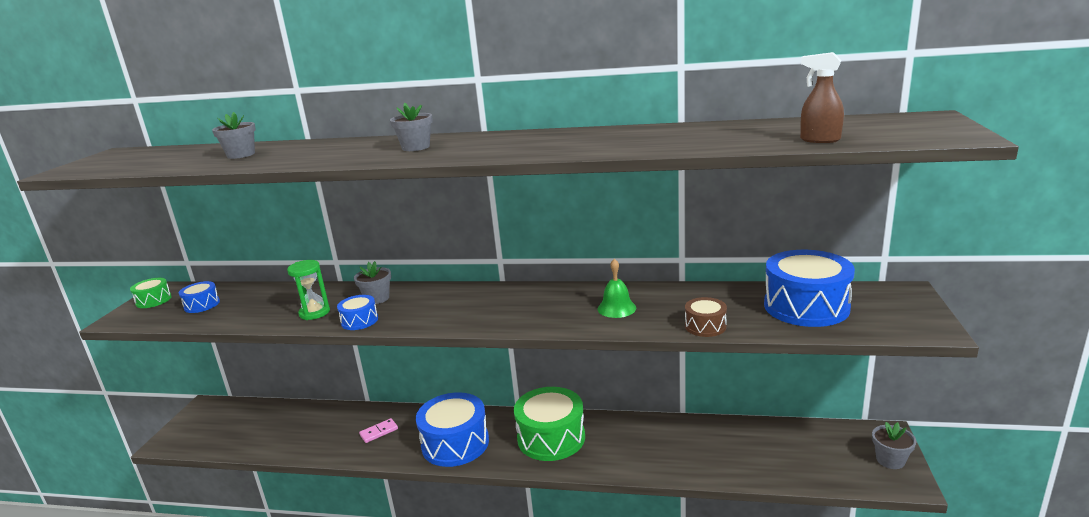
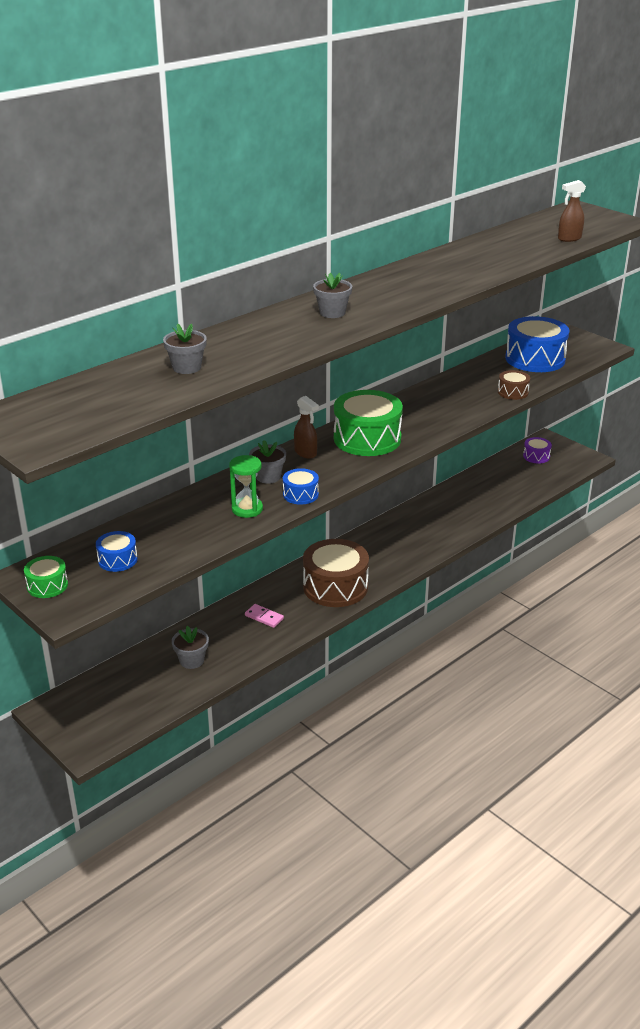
camera: 55 degrees left, 10 degrees up
pink domino [359,418,398,443] -> pink domino turned 60 degrees counterclockwise [245,604,284,628]
blue drum [416,392,489,467] -> brown drum [303,539,369,607]
green drum [514,387,585,461] -> green drum moved to [334,390,403,456]
green bell [598,258,636,318] -> none
grey flower pot [872,422,916,469] -> grey flower pot moved to [172,626,209,669]
none -> brown spray bottle [294,396,319,459]
none -> purple drum [523,437,552,464]

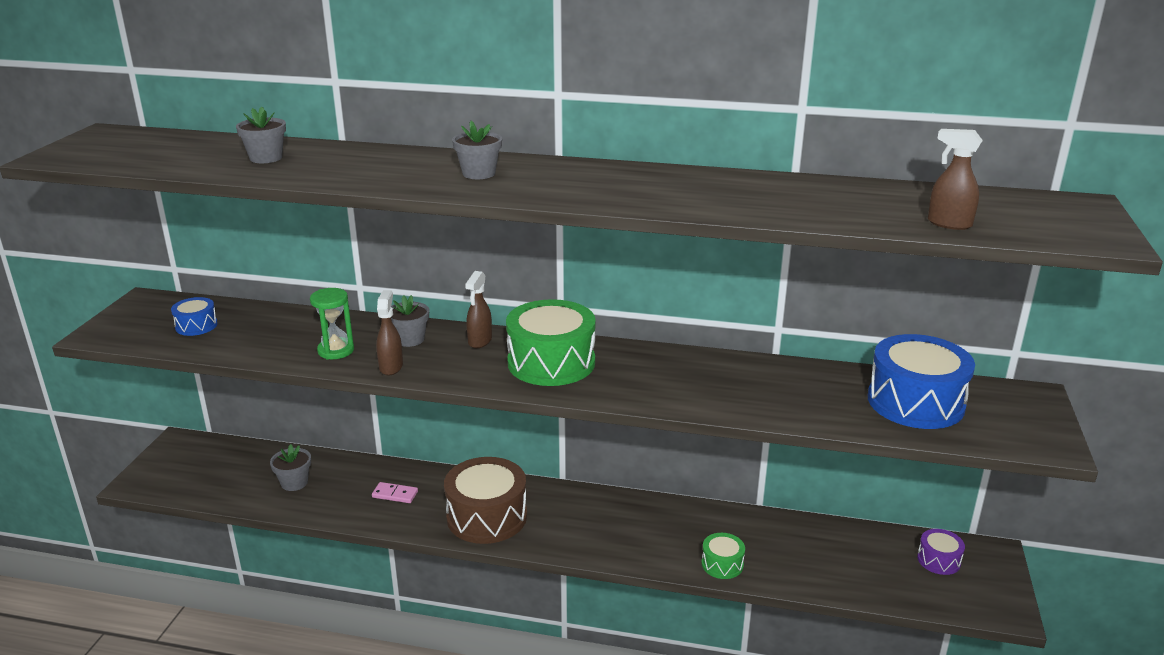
camera: 55 degrees right, 5 degrees down
green drum [24,556,68,598] -> green drum moved to [702,533,745,579]
pink domino [245,604,284,628] -> pink domino turned 75 degrees counterclockwise [372,482,418,503]
blue drum [283,468,319,505] -> brown spray bottle [376,290,403,375]
brown drum [498,370,530,400] -> none

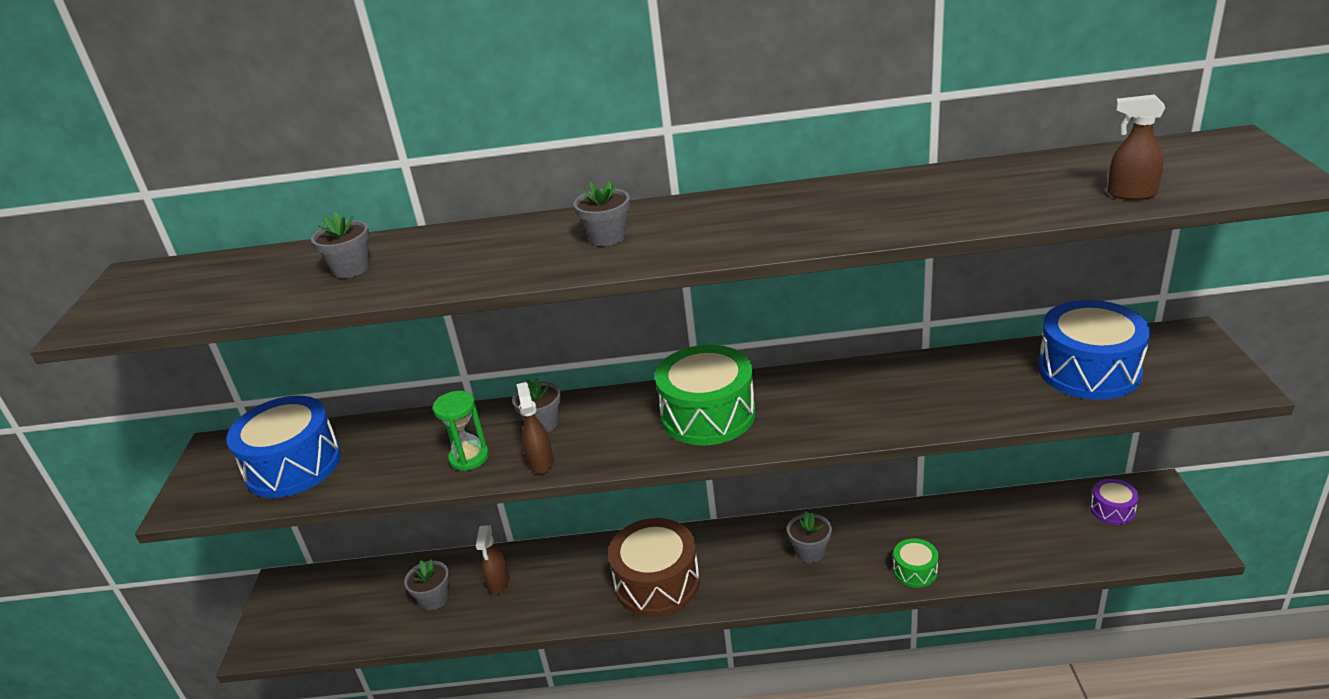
camera: 10 degrees left, 5 degrees up
blue drum [171,297,218,336] -> blue drum [226,396,341,498], size x2.05
pink domino [372,482,418,503] -> none
brown spray bottle [465,271,492,348] -> brown spray bottle moved to [476,525,509,595]
none -> grey flower pot [787,511,832,563]

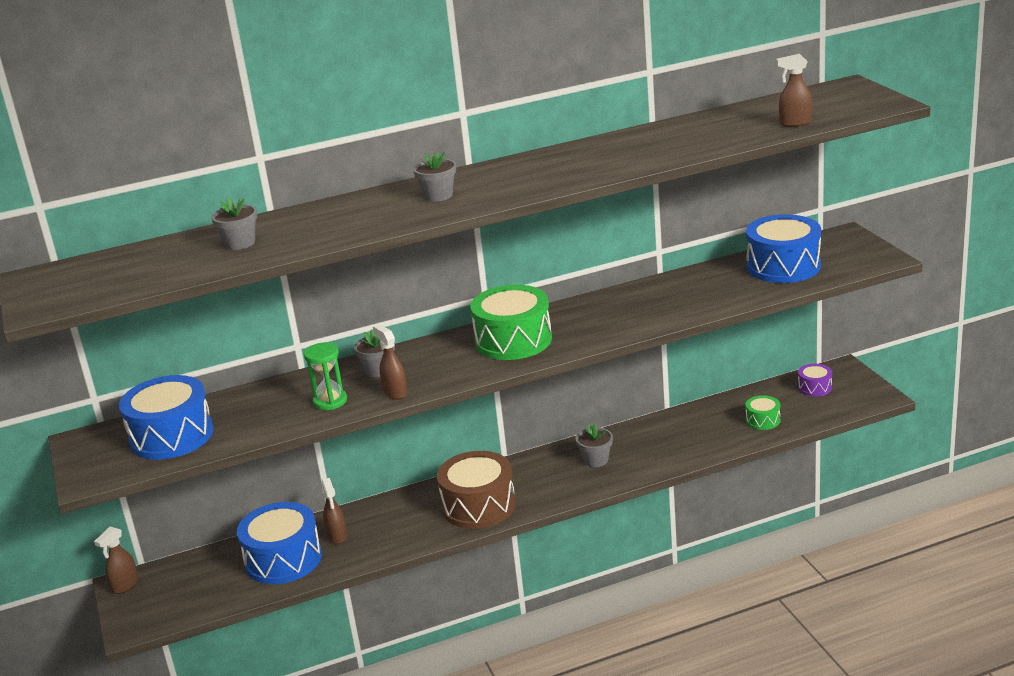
camera: 20 degrees left, 5 degrees down
grey flower pot [404,559,449,610] -> blue drum [237,502,322,584]
green drum [893,538,938,588] -> green drum moved to [745,395,780,430]
none -> brown spray bottle [94,527,138,594]

